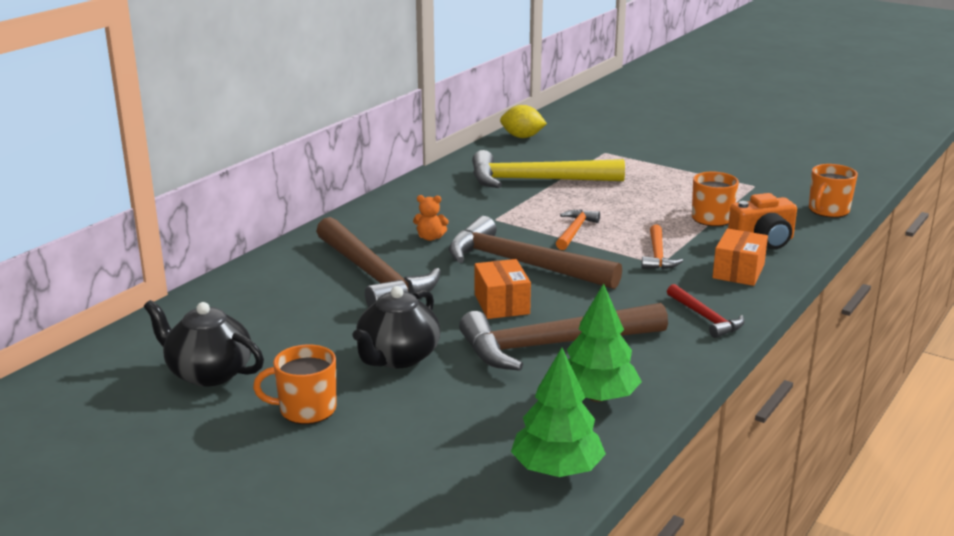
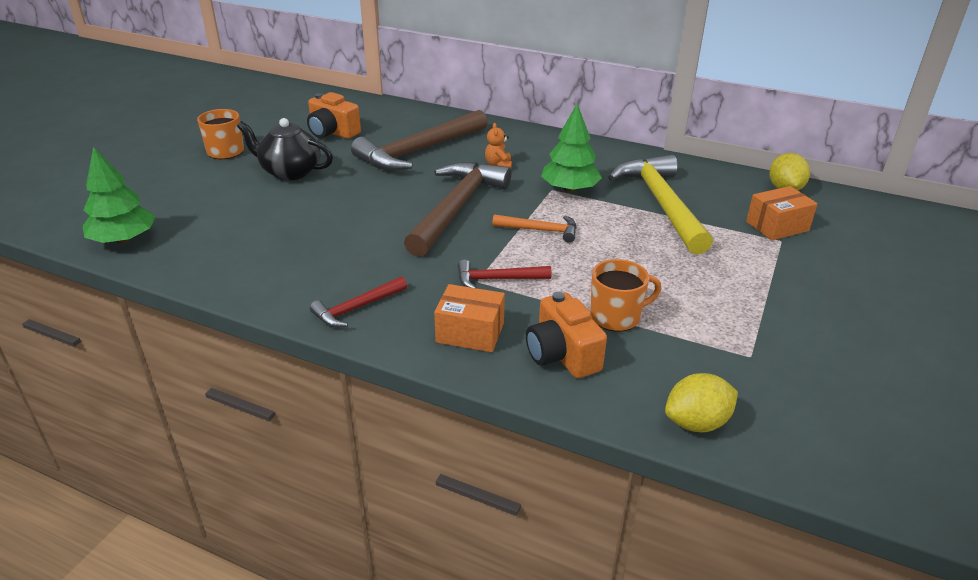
camera: 80 degrees right, 10 degrees up
black teapot [144,300,264,387] -> none
brown hammer [459,303,668,371] -> none
orange box [475,259,531,319] -> orange box moved to [746,186,818,240]
green tree [567,283,642,402] -> green tree moved to [541,104,602,193]
orange hammer [641,224,683,269] -> red hammer [458,259,551,288]
orange mug [809,164,858,218] -> yellow lemon [665,373,738,432]
none -> orange camera [307,92,361,139]

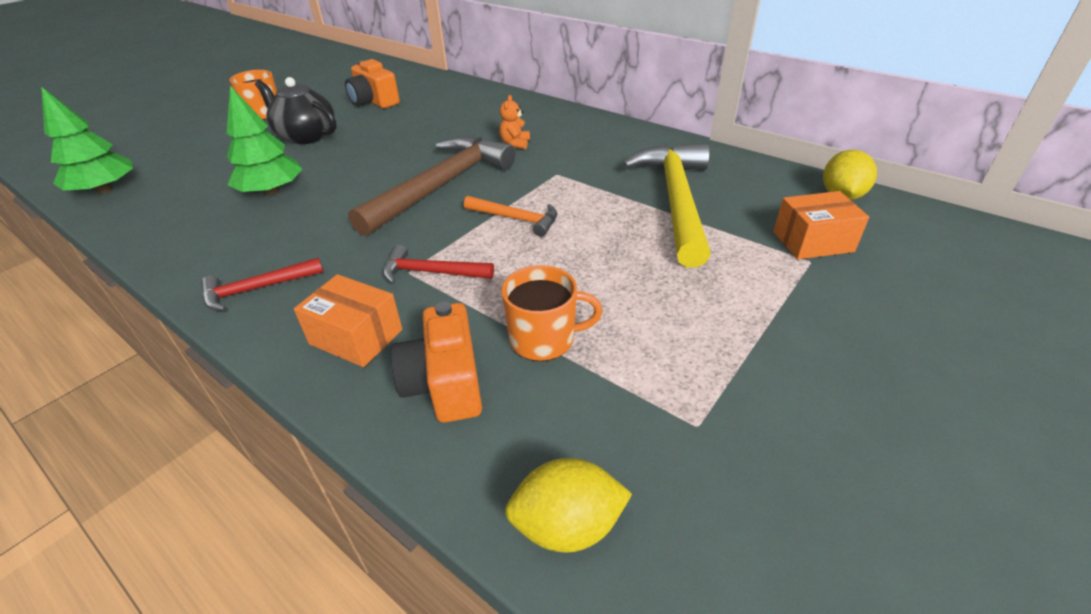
camera: 15 degrees right, 5 degrees up
brown hammer [351,110,487,171] -> none
green tree [541,104,602,193] -> green tree moved to [226,86,302,195]

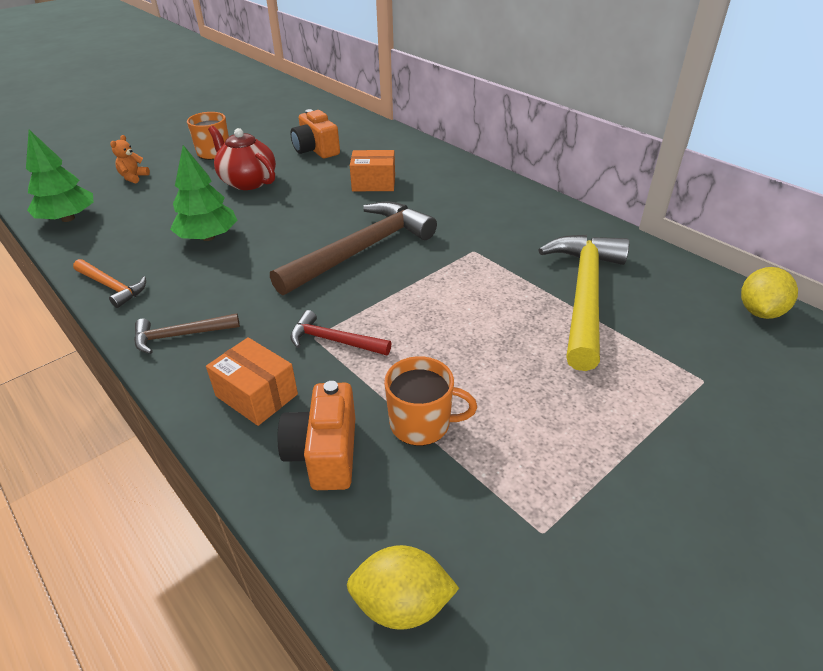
camera: 10 degrees right, 0 degrees up
red hammer [201,257,323,311] -> brown hammer [134,313,240,354]
black teapot [255,77,337,144] -> red teapot [208,126,276,190]
orange hammer [464,196,557,237] -> orange hammer moved to [73,259,146,308]
orange teddy bear [499,95,530,149] -> orange teddy bear moved to [110,135,150,184]
orange box [773,191,869,259] -> orange box moved to [350,150,395,191]

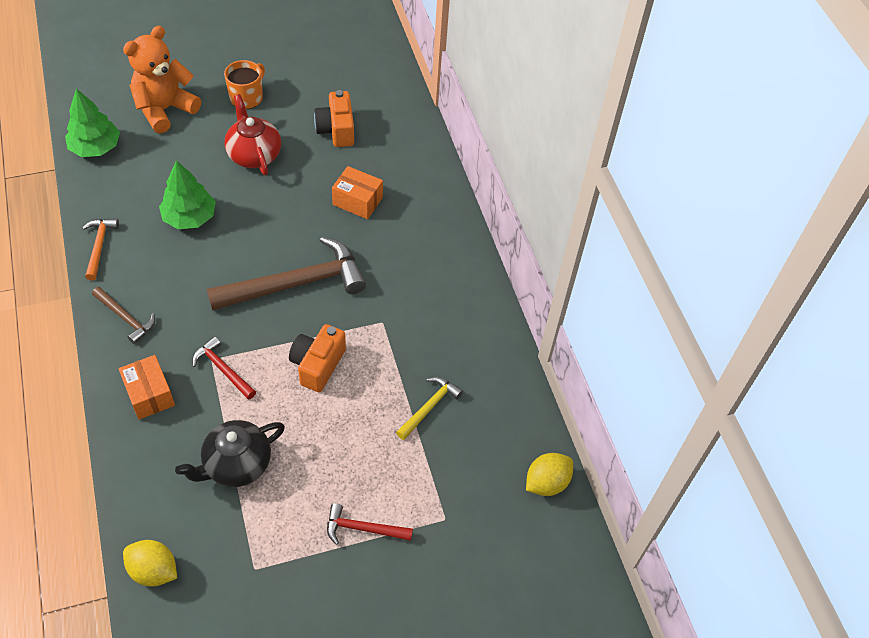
camera: 20 degrees right, 15 degrees up
orange hammer [73,259,146,308] -> orange hammer turned 150 degrees counterclockwise [82,219,119,281]
orange teddy bear [110,135,150,184] -> orange teddy bear [123,26,201,134], size x2.37
brown hammer [134,313,240,354] -> brown hammer turned 150 degrees counterclockwise [92,287,155,344]
orange camera [277,381,355,490] -> orange camera moved to [289,324,346,392]
orange mug [384,356,477,446] -> black teapot [175,420,285,487]
yellow hammer [539,235,630,371] -> yellow hammer [396,377,463,440], size x0.49
none -> red hammer [327,503,413,545]

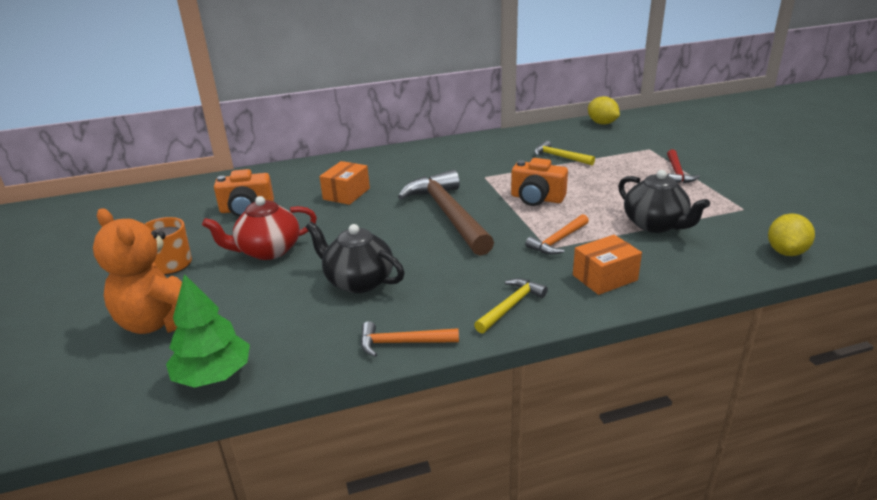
camera: 85 degrees left, 25 degrees down
brown hammer [92,287,155,344] -> yellow hammer [474,278,548,333]
green tree [159,160,216,229] -> black teapot [306,222,405,293]
red hammer [192,336,256,400] -> orange hammer [526,214,589,255]

